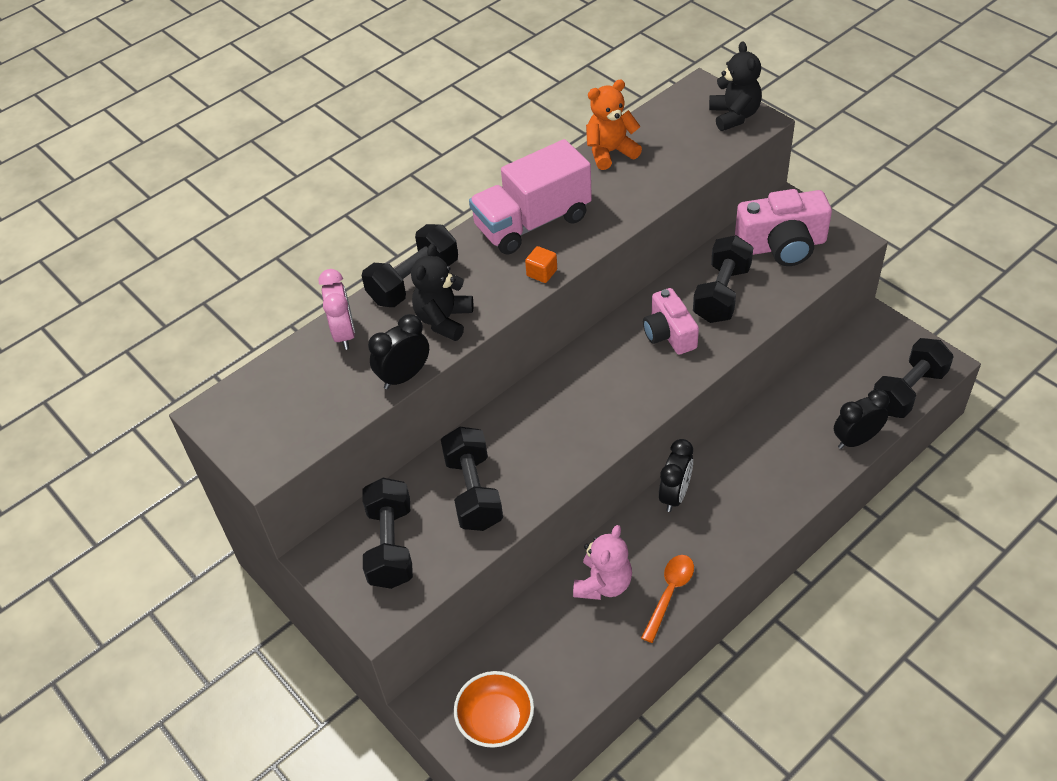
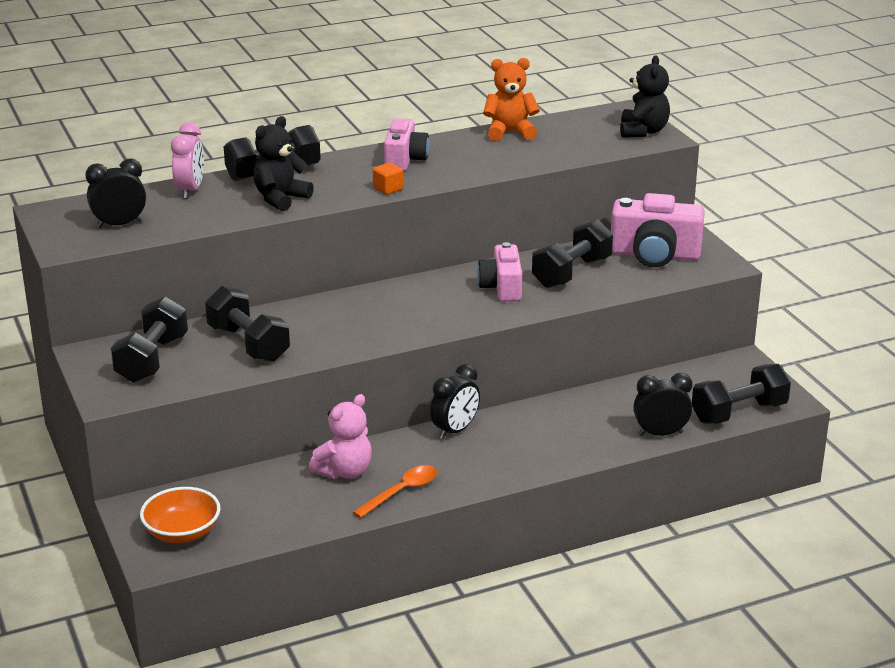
camera: 15 degrees right, 20 degrees down
black clock [368,314,429,389] -> black clock moved to [85,159,146,229]
black dumbbell [441,427,503,531] -> black dumbbell turned 45 degrees counterclockwise [205,286,290,362]
pink truck [469,139,592,255] -> pink camera [384,118,429,171]

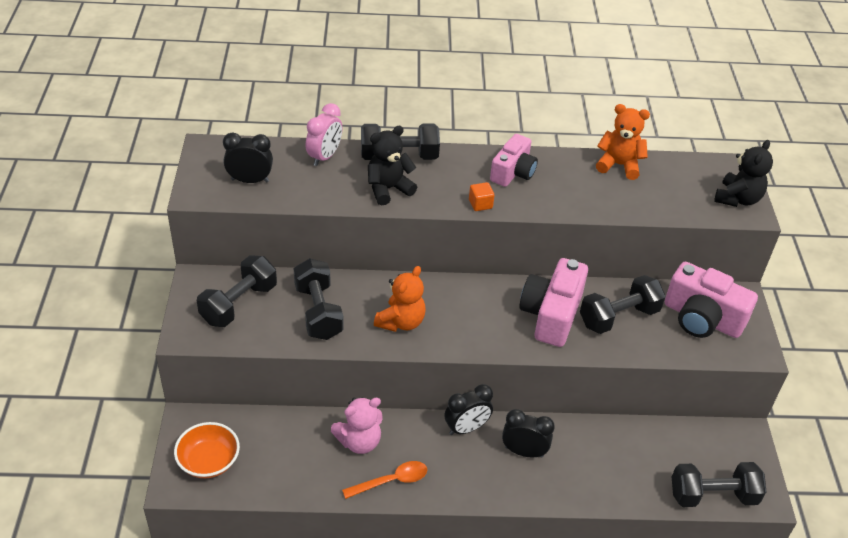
camera: 20 degrees right, 15 degrees up
pink camera [477,242,522,301] -> pink camera [519,258,588,347], size x1.51
black clock [633,373,692,436] -> black clock moved to [502,409,555,458]
none -> orange teddy bear [374,266,426,332]

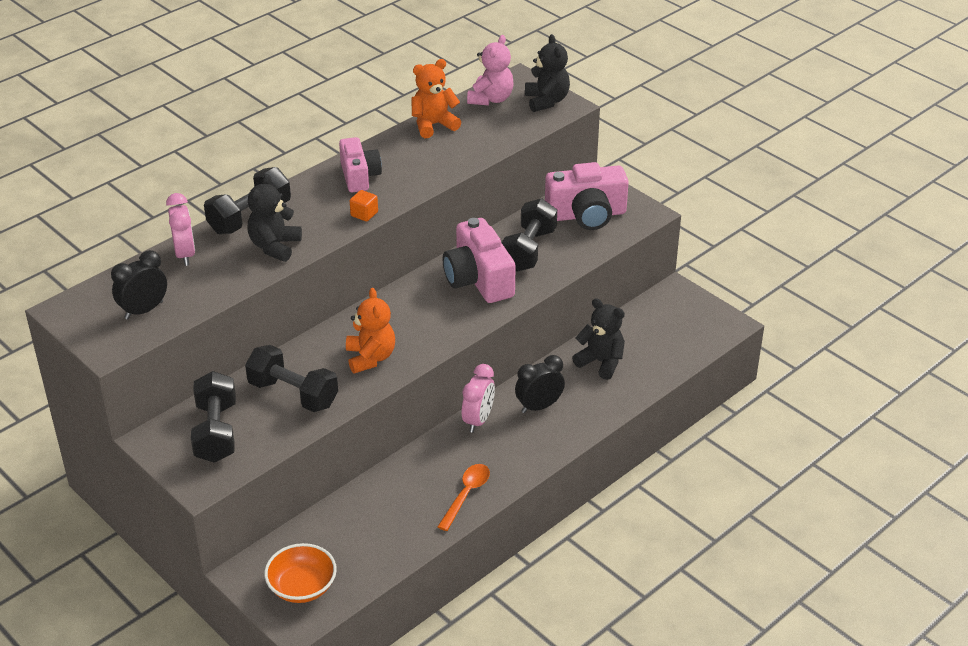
camera: 40 degrees left, 5 degrees down
pink teddy bear [331,397,383,454] -> pink teddy bear moved to [467,35,514,106]
black clock [444,384,493,435] -> pink clock [462,364,495,433]
black dumbbell [672,462,767,507] -> none
none -> black teddy bear [572,298,625,380]

